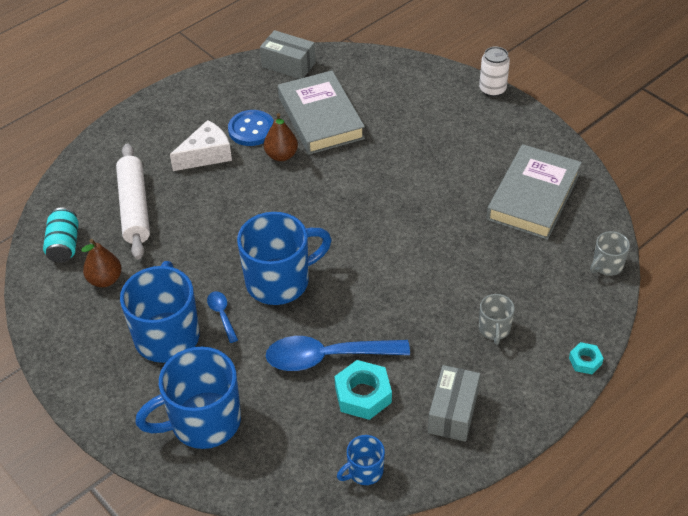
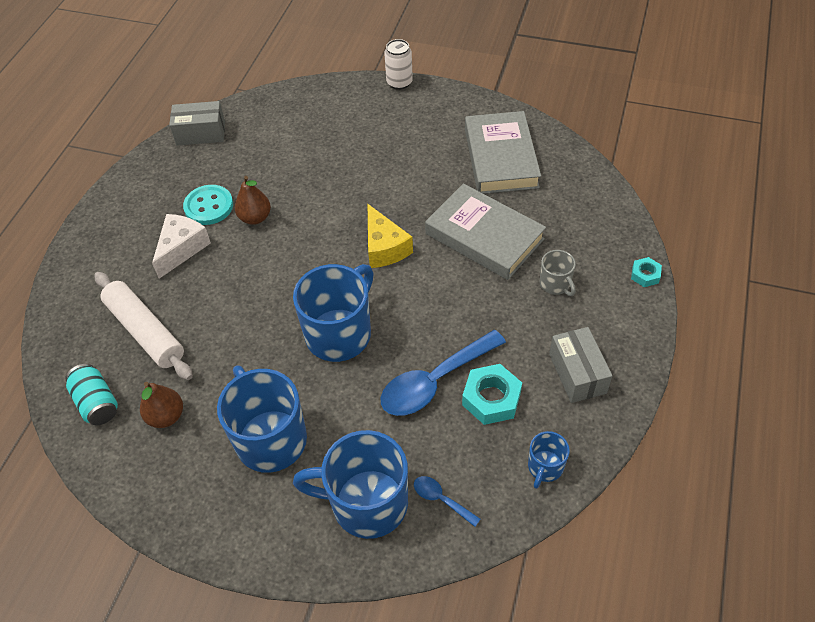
camera: 30 degrees left, 5 degrees up
blue mug [135,347,241,449] -> blue mug turned 60 degrees clockwise [293,430,408,539]
blue spoon [207,291,238,343] -> blue spoon moved to [414,476,481,527]
blue button [228,110,274,146] -> turquoise button [183,185,233,225]
grey book [278,70,365,155] -> grey book moved to [425,183,546,280]
grey mug [590,231,630,276] -> none
none -> yellow cheese [368,204,413,268]

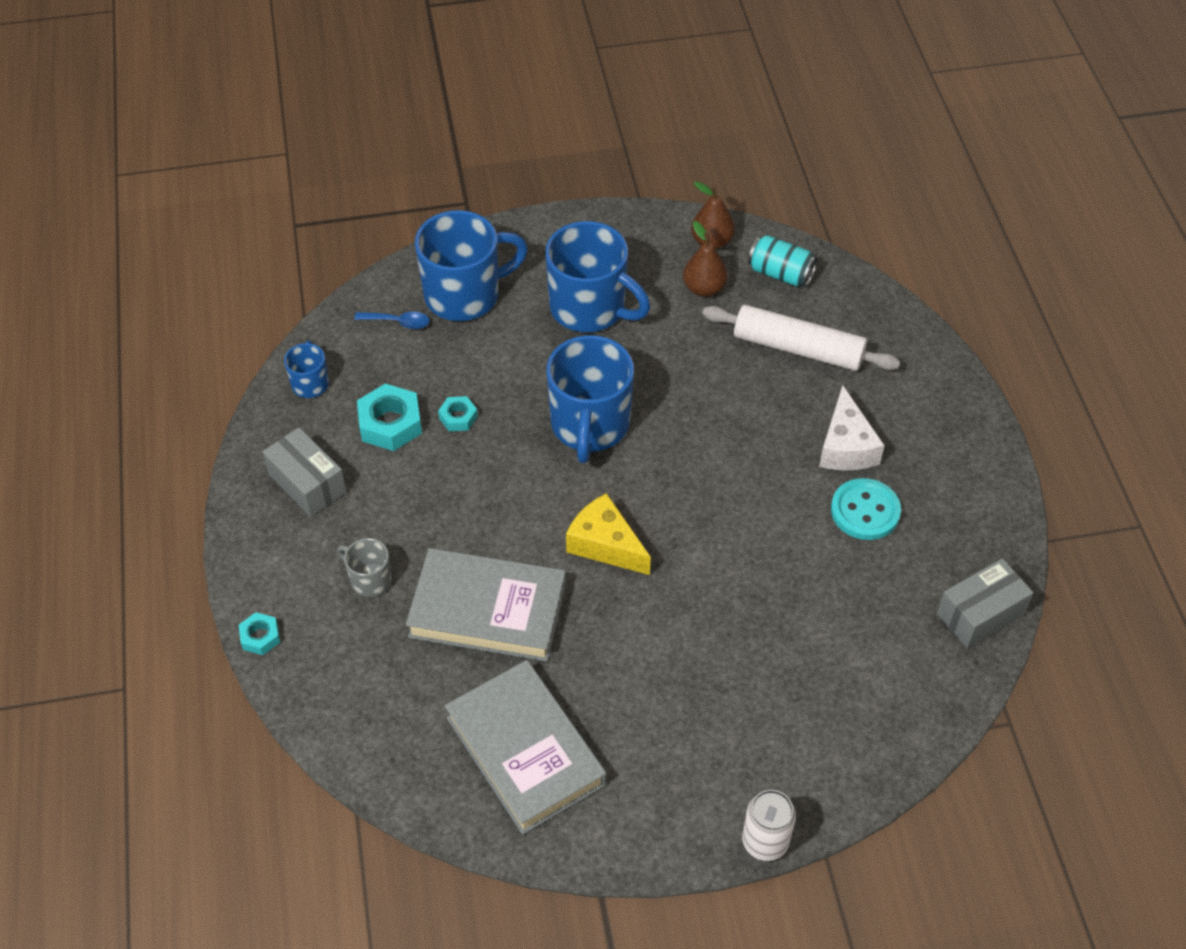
camera: 150 degrees right, 0 degrees up
brown pear [235,176,271,225] -> brown pear moved to [691,181,735,249]
blue spoon [381,330,506,416] -> turquoise nut [438,396,478,431]

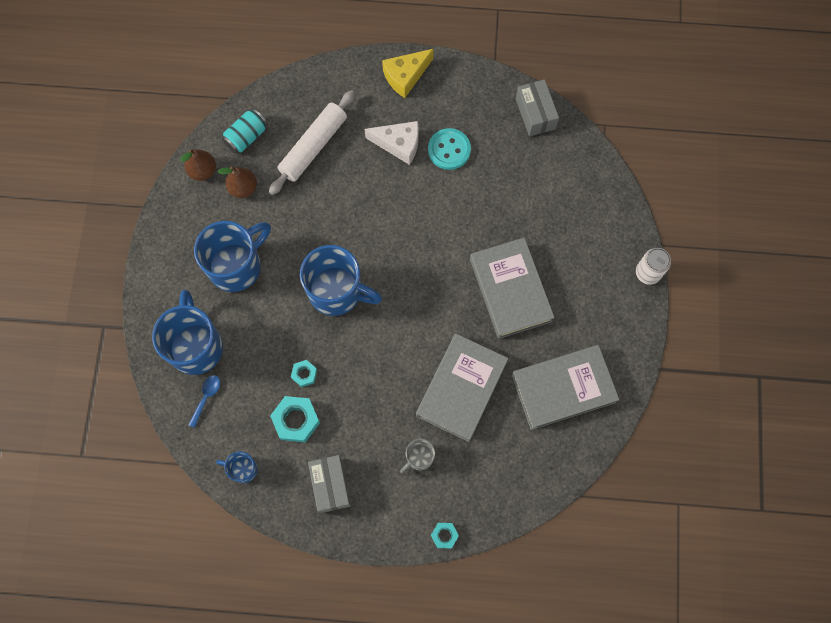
camera: 75 degrees left, 20 degrees up
grey box [263,427,347,517] -> grey box turned 75 degrees counterclockwise [308,455,351,513]
yellow cheese [566,493,651,575] -> yellow cheese moved to [382,49,433,98]
none -> grey book [470,238,555,339]

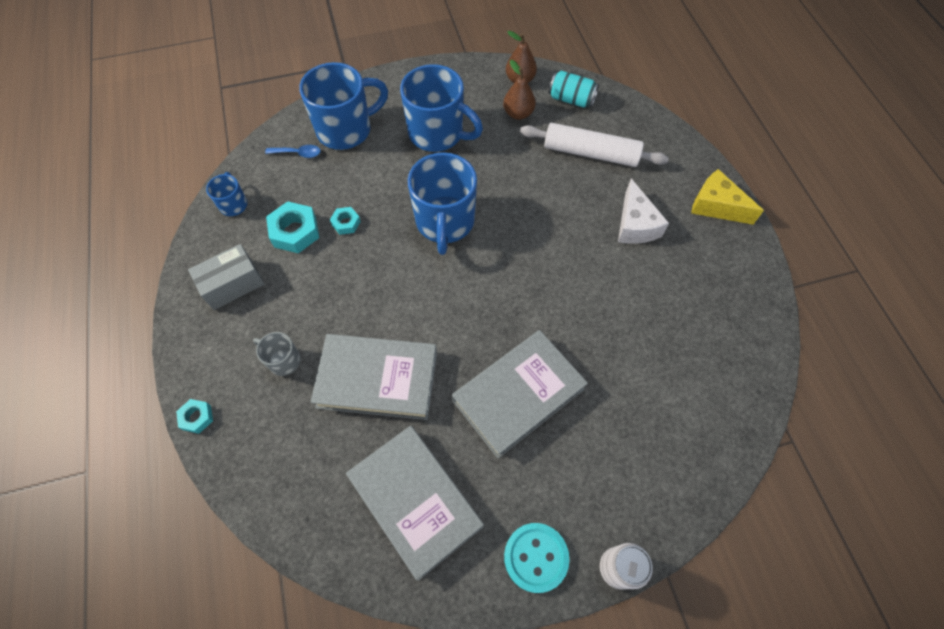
camera: 70 degrees right, 10 degrees down
turquoise button [428,128,471,170] -> turquoise button moved to [504,523,569,593]
grey box [516,79,559,137] -> none

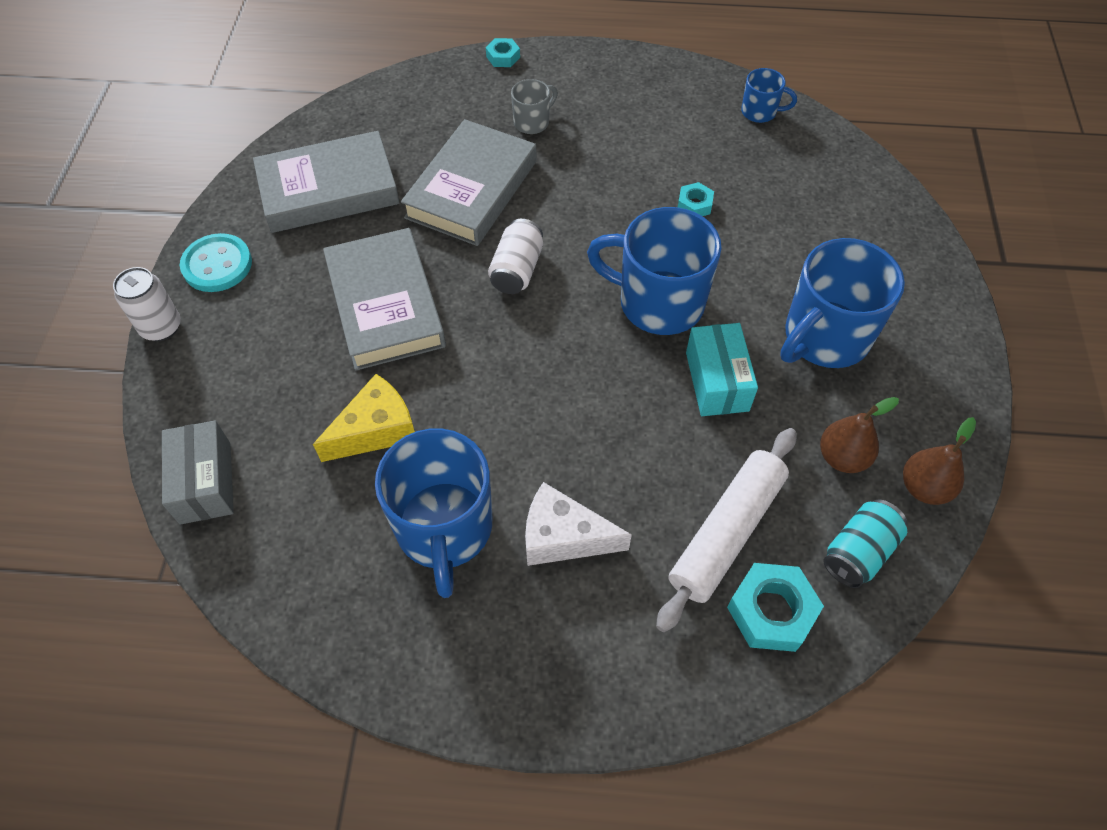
camera: 110 degrees right, 5 degrees down
grey box [188,244,264,310] -> grey box moved to [162,421,234,524]
blue spoon [265,145,321,158] -> none
turquoise nut [266,201,319,253] -> turquoise nut moved to [727,563,824,652]
blue mug [299,62,388,150] -> blue mug moved to [375,428,492,598]
yellow cheese [691,169,764,225] -> yellow cheese moved to [313,374,415,462]
none -> white can [488,219,543,294]
none -> turquoise box [686,323,758,416]

